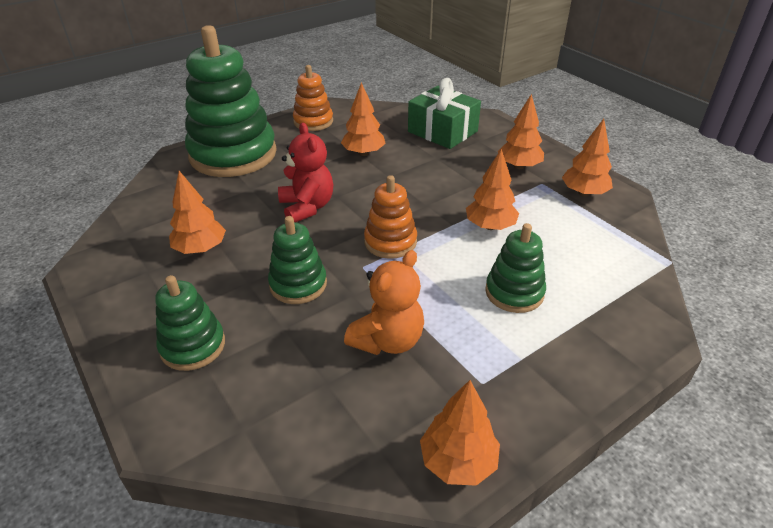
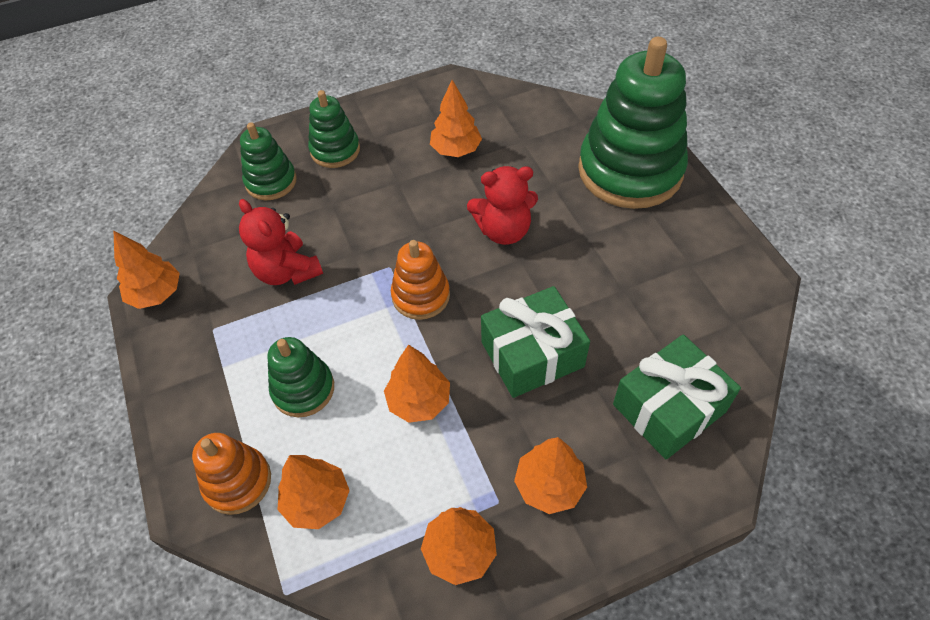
camera: 105 degrees right, 15 degrees up
green stacking toy [268,216,327,304] -> green stacking toy moved to [240,122,297,200]
orange stacking toy [293,65,333,131] -> orange stacking toy moved to [192,433,271,515]
orange tree [341,82,386,156] -> orange tree moved to [278,455,350,529]
orange teddy bear [344,250,424,355] -> red teddy bear [239,199,323,285]
none -> green gift [481,286,590,398]

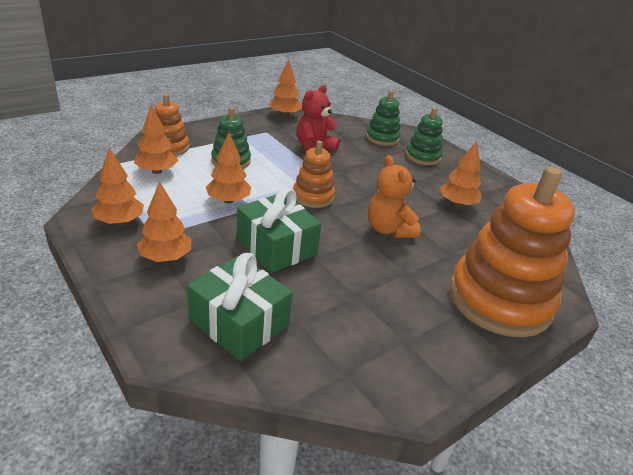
camera: 70 degrees right, 20 degrees down
red teddy bear [467,166,538,245] -> orange teddy bear [368,155,421,238]
green stacking toy [578,37,688,209] -> orange stacking toy [450,167,575,337]

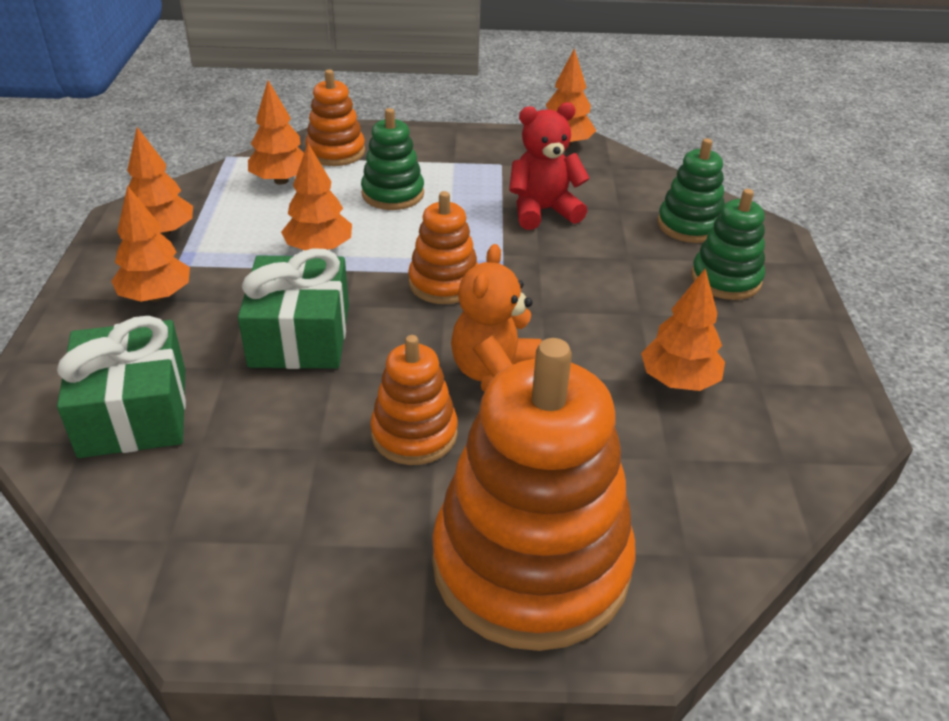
camera: 40 degrees right, 5 degrees up
none -> orange stacking toy [370,335,458,465]

